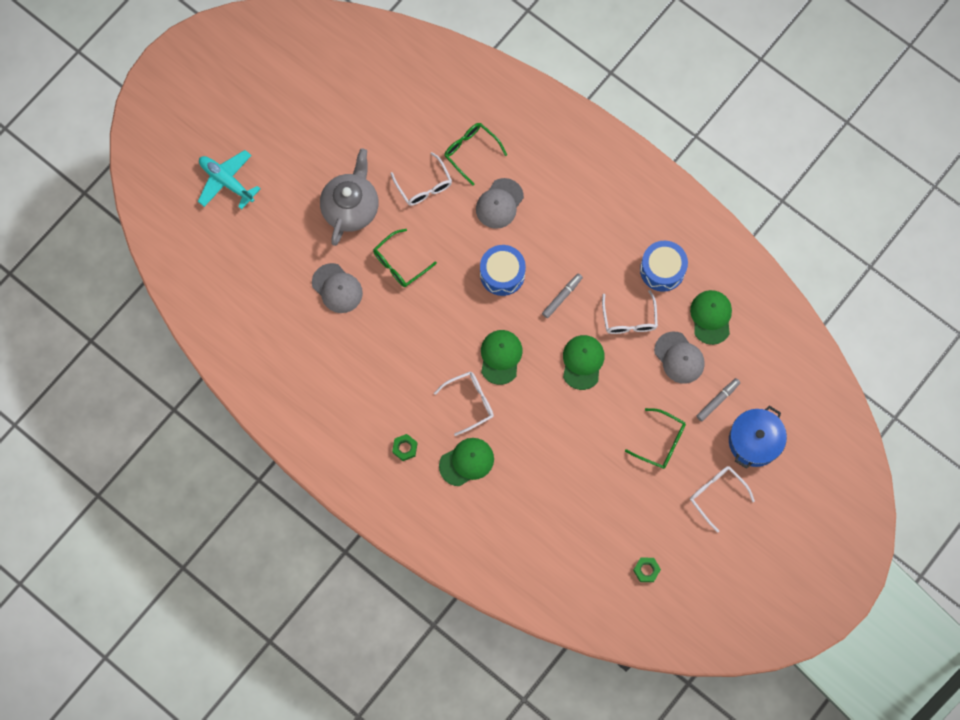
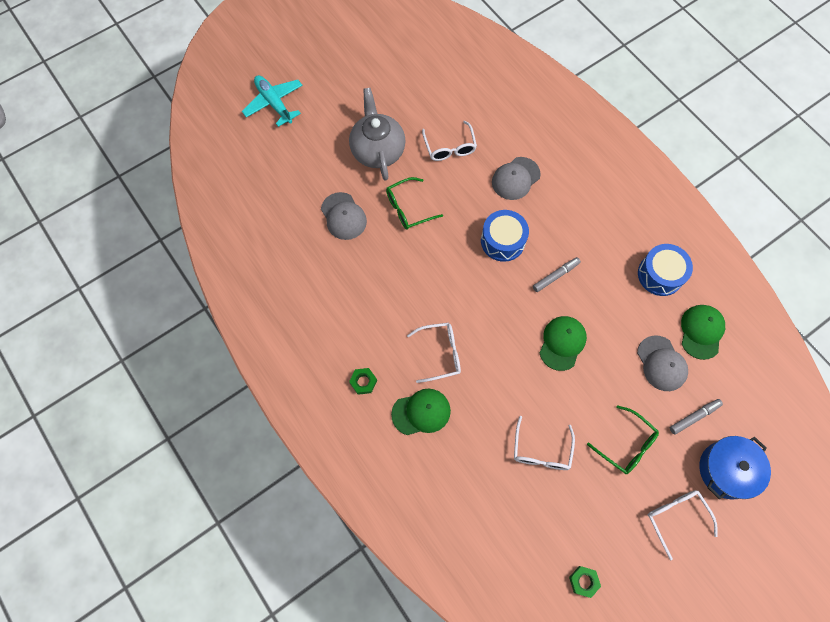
camera: 15 degrees right, 5 degrees down
grey teapot [320,148,379,246] -> grey teapot turned 45 degrees counterclockwise [349,88,406,181]
green glasses [444,123,507,186] -> none
green cap [481,330,522,385] -> none
white glasses [602,290,658,334] -> white glasses moved to [514,416,575,470]

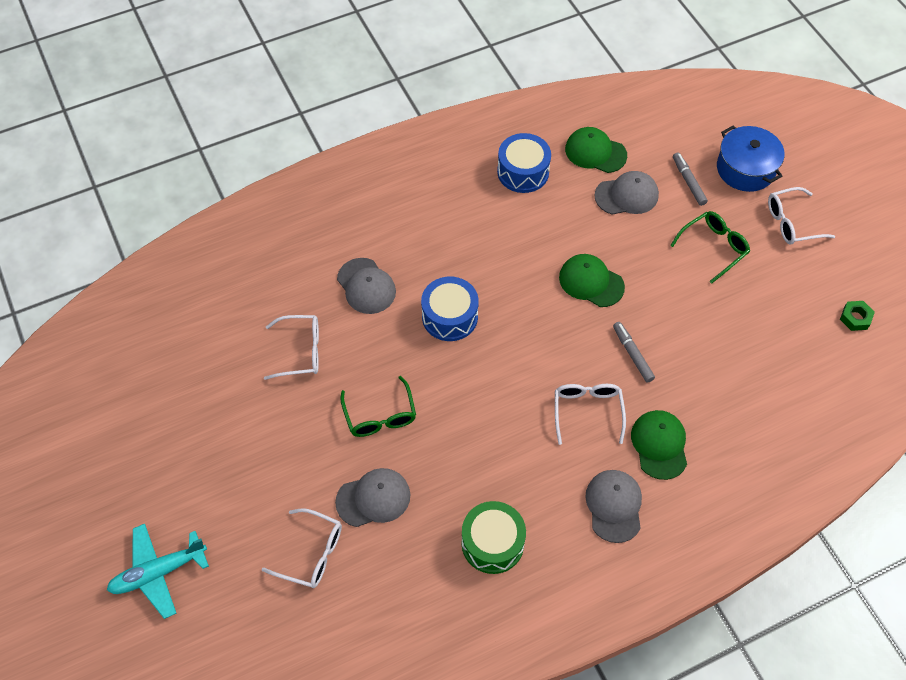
camera: 80 degrees left, 10 degrees down
grey teapot [349,88,406,181] -> none
green nut [349,368,377,395] -> grey cap [585,470,642,543]
white glasses [514,416,575,470] -> white glasses moved to [262,508,342,588]
grey marker [533,257,581,292] -> grey marker moved to [613,322,655,383]
none -> green drum [462,501,526,574]

